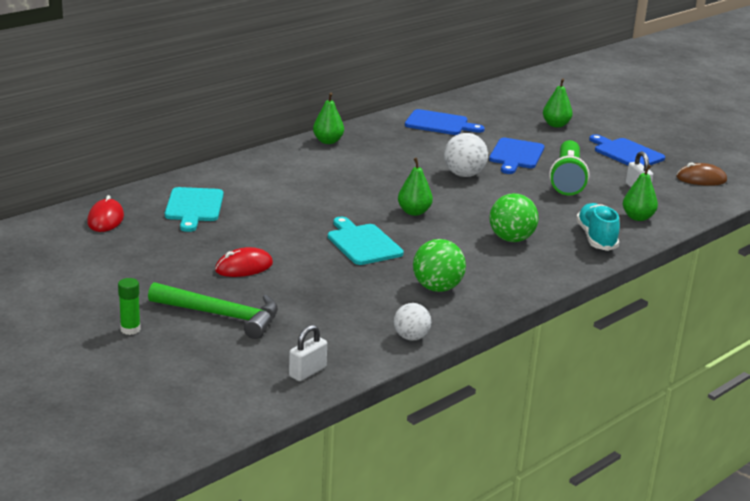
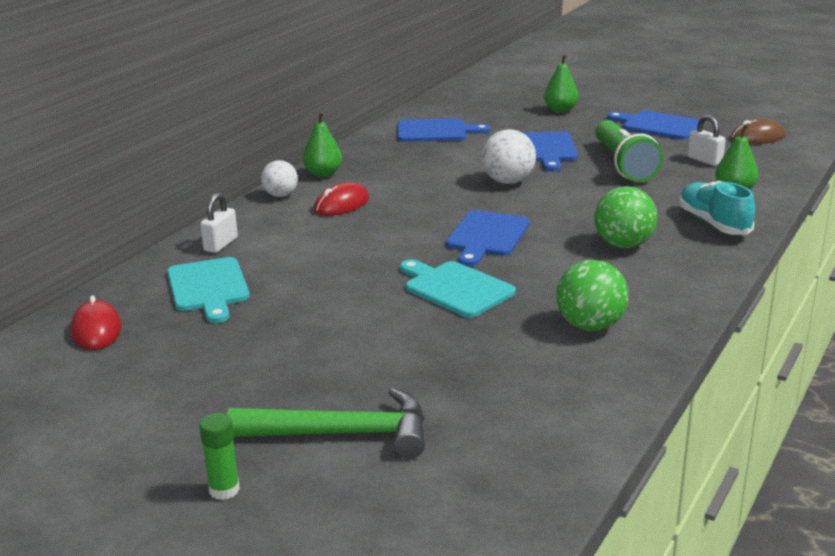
camera: 15 degrees left, 0 degrees up
red mouse [215,247,273,277] -> red mouse moved to [314,182,369,216]
white padlock [289,325,327,381] -> white padlock moved to [200,193,238,253]
white ball [394,303,431,341] -> white ball moved to [261,160,298,197]
green pear [398,158,433,216] -> blue cutting board [446,210,530,267]

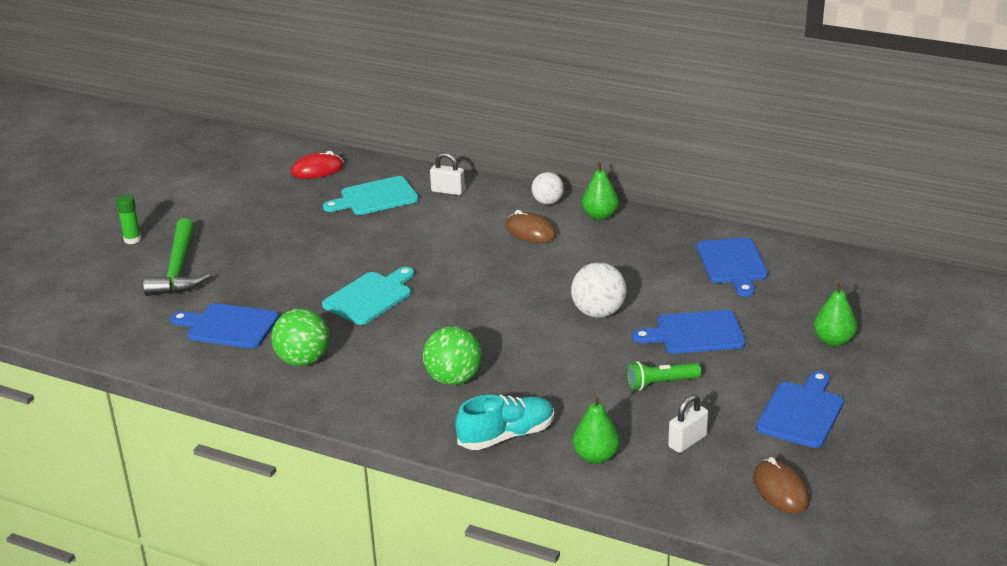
camera: 85 degrees right, 5 degrees up
red mouse [314,182,369,216] -> brown mouse [505,210,557,243]
blue cutting board [446,210,530,267] -> blue cutting board moved to [171,303,279,348]
green flashlight [595,120,663,182] -> green flashlight [627,361,701,390], size x0.55

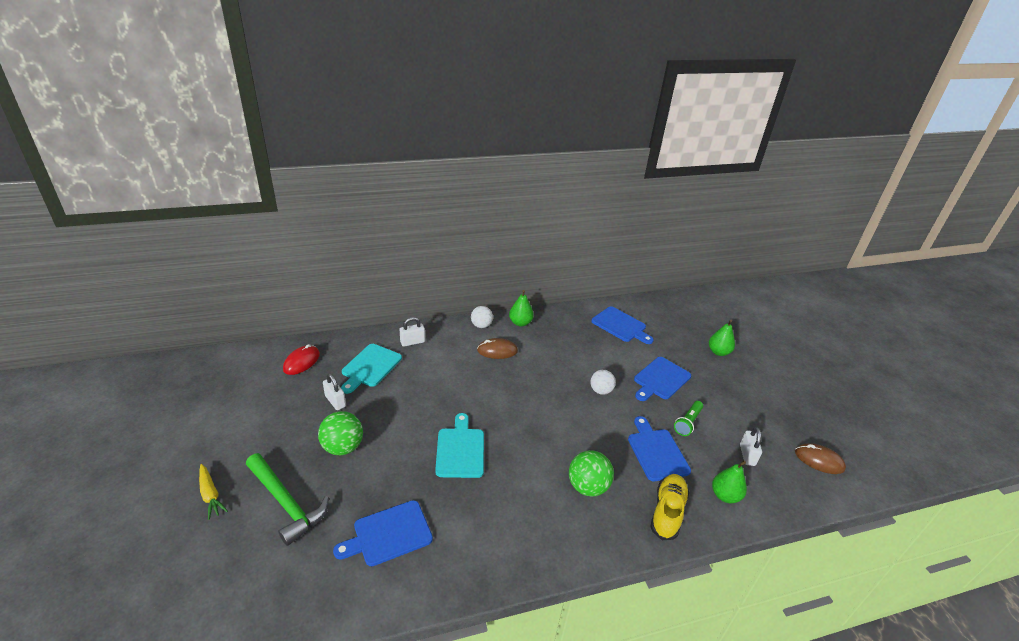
camera: 45 degrees left, 5 degrees up
green glue stick [116,195,141,244] -> yellow carrot [199,464,228,520]
green ball [271,308,329,366] -> green ball moved to [318,411,363,455]
turquoise shoe [455,395,554,450] -> yellow shoe [651,474,689,540]
white ball [571,262,626,318] -> white ball [590,370,616,395], size x0.66
blue cutting board [756,371,844,448] -> blue cutting board moved to [628,416,691,481]
none -> white padlock [323,373,346,410]

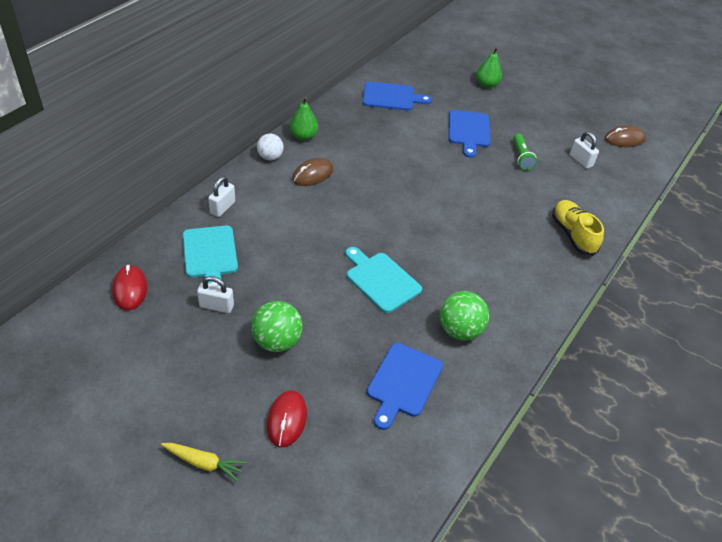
camera: 40 degrees left, 10 degrees up
green hammer [246,453,329,546] -> red mouse [267,390,307,447]
green ball [569,450,614,497] -> green ball moved to [439,291,489,341]
white ball [590,370,616,395] -> none
blue cutting board [628,416,691,481] -> none
green pear [712,461,747,503] -> none

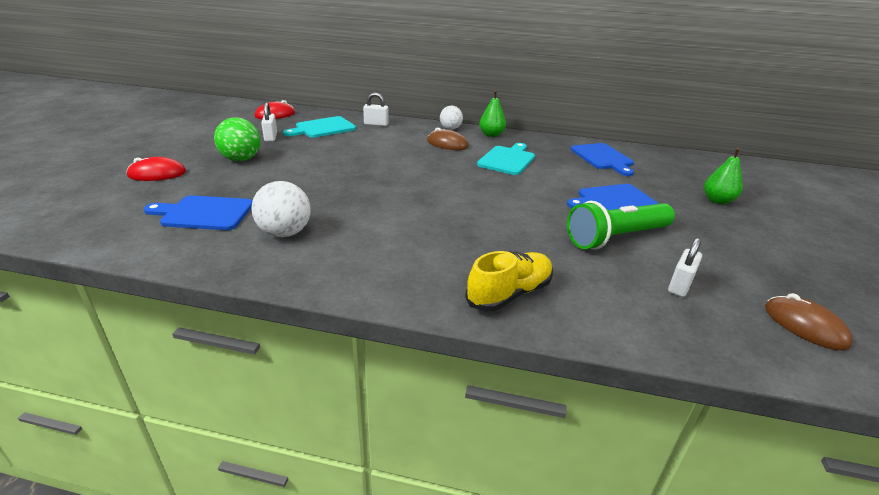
camera: 70 degrees right, 15 degrees down
yellow carrot [161,443,246,482] -> none
turquoise cutting board [345,247,422,313] -> turquoise cutting board moved to [477,143,535,175]
green ball [439,291,489,341] -> white ball [251,181,311,237]
green flashlight [513,134,537,170] -> green flashlight [567,201,675,250], size x1.81

